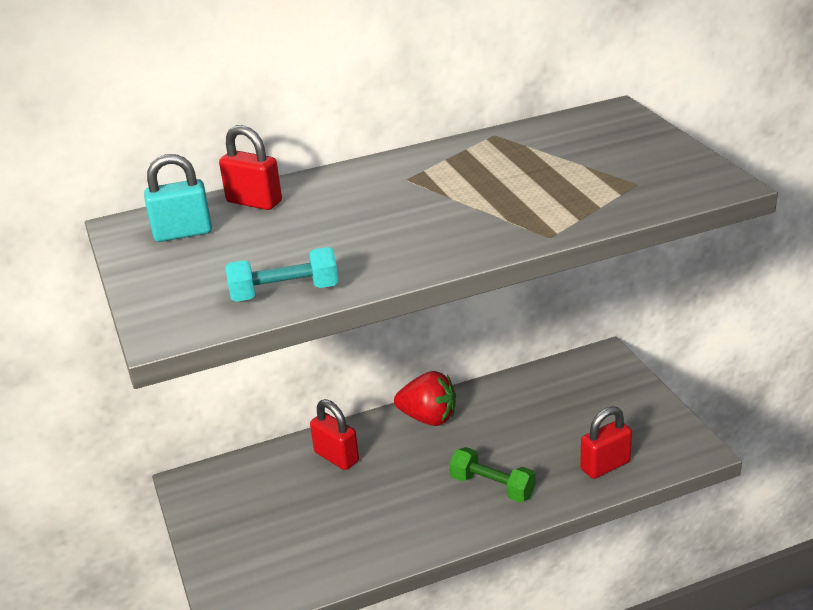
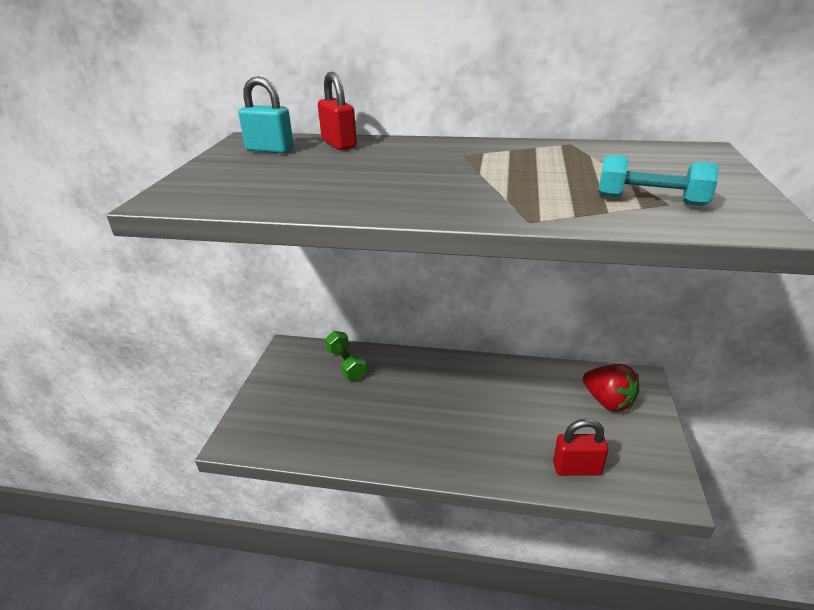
camera: 30 degrees right, 0 degrees up
turquoise dumbbell [225,247,338,302] -> turquoise dumbbell moved to [598,155,719,206]
red padlock [310,399,359,470] -> none
red strawberry [394,371,456,426] -> red strawberry moved to [583,364,639,412]
green dumbbell [449,447,536,502] -> green dumbbell moved to [325,331,366,381]

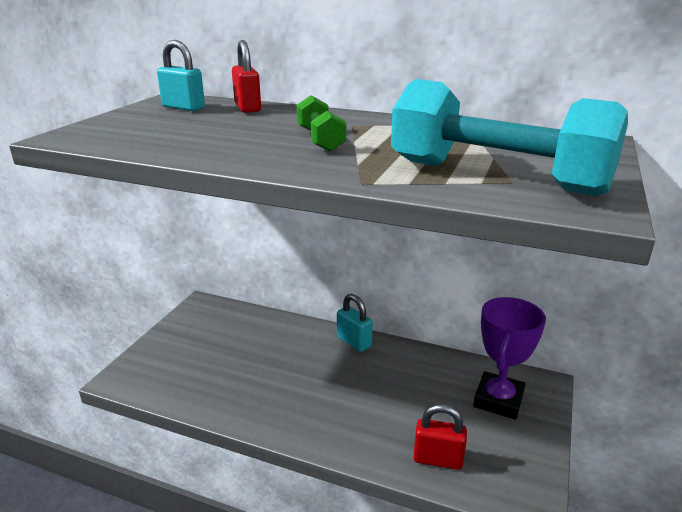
camera: 10 degrees right, 5 degrees down
green dumbbell [325,331,366,381] -> green dumbbell moved to [297,96,346,152]
red strawberry [583,364,639,412] -> purple trophy [473,297,546,420]
turquoise dumbbell [598,155,719,206] -> turquoise dumbbell [391,79,628,197], size x2.01
none -> turquoise padlock [337,294,373,352]

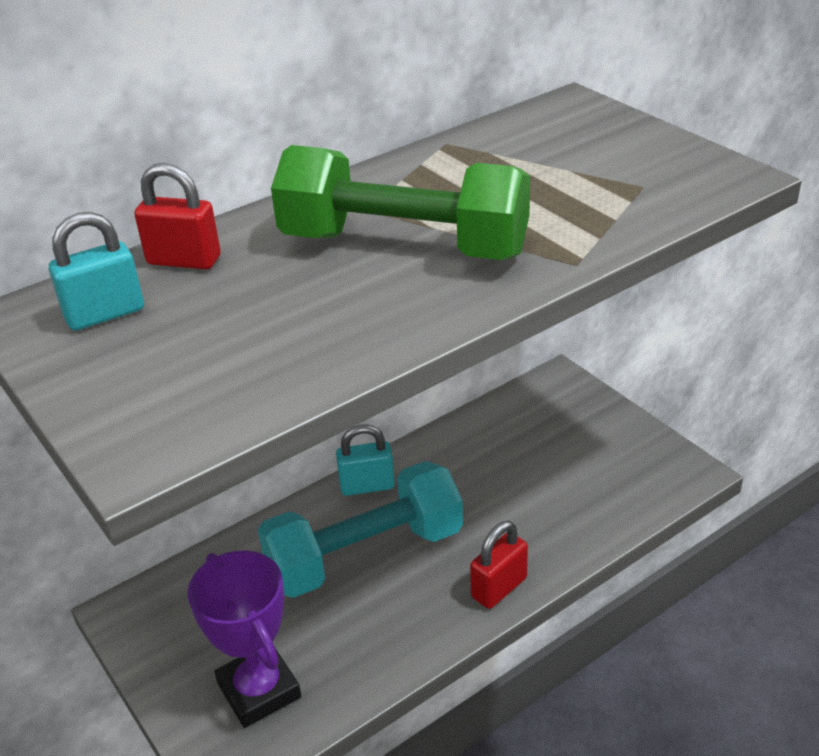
camera: 55 degrees left, 10 degrees up
green dumbbell [297,96,346,152] -> green dumbbell [271,145,530,260], size x2.01
turquoise dumbbell [391,79,628,197] -> turquoise dumbbell moved to [258,461,463,598]
red padlock [414,404,467,470] -> red padlock moved to [470,521,528,609]
purple trophy [473,297,546,420] -> purple trophy moved to [188,550,301,728]

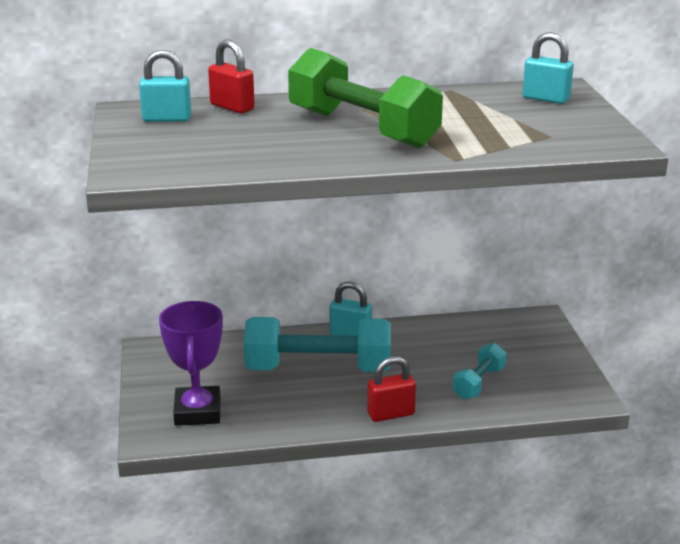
camera: 25 degrees right, 10 degrees down
none -> turquoise dumbbell [452,343,506,399]
none -> turquoise padlock [522,32,574,104]

